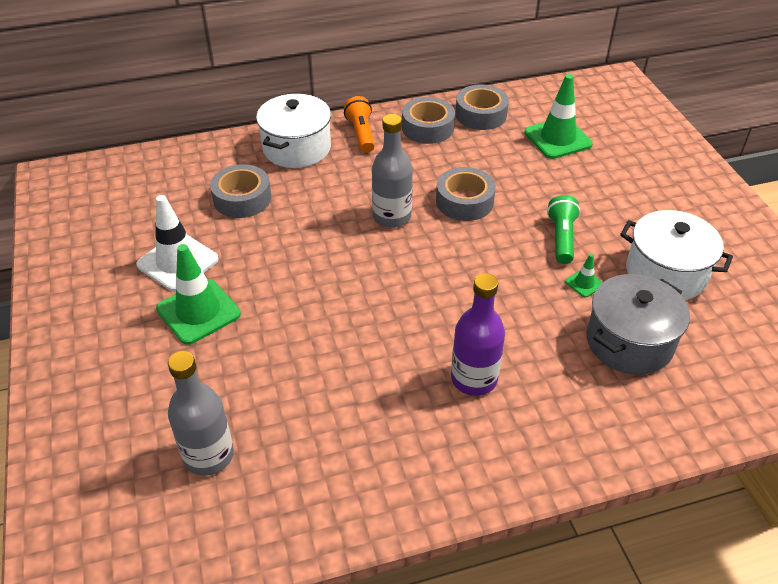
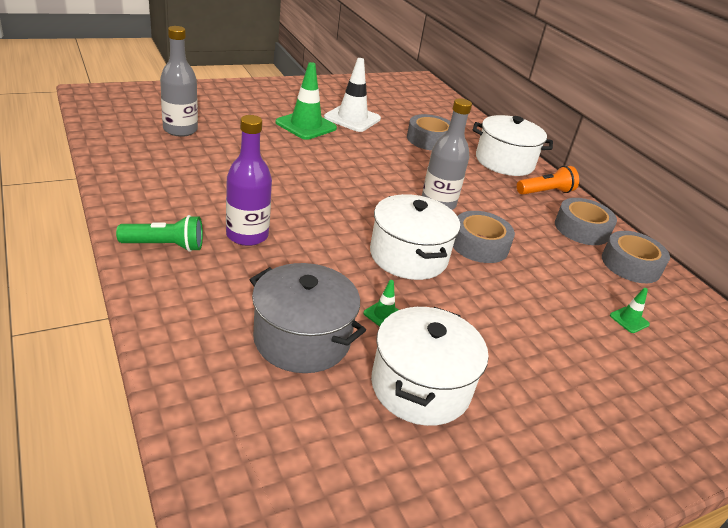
camera: 75 degrees right, 10 degrees down
green traffic cone [524,74,593,159] -> green traffic cone [610,288,650,333], size x0.46
green flashlight [547,195,580,264] -> green flashlight moved to [116,215,203,252]
none -> white pot [370,194,460,280]

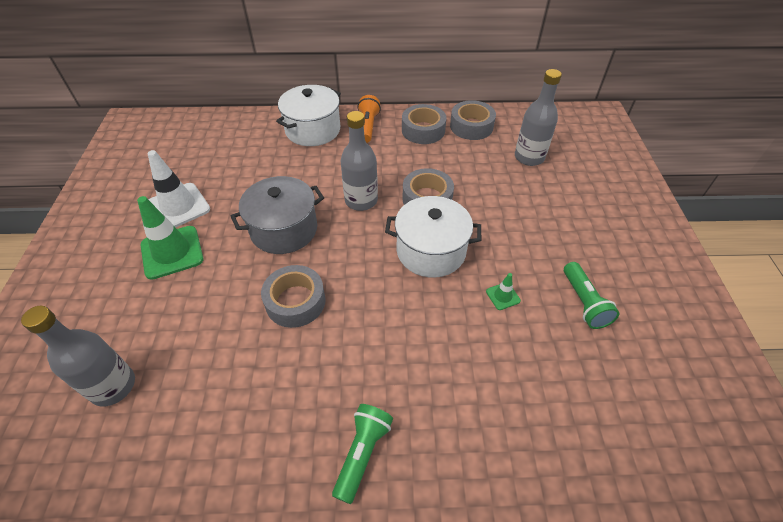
camera: 60 degrees left, 15 degrees up
purple bottle [226,115,272,246] -> none
grey pot [250,263,366,373] -> grey pot moved to [231,176,324,254]
white pot [371,307,488,426] -> green flashlight [564,262,619,329]
grey tape [407,114,451,151] -> grey tape moved to [261,265,326,328]
green traffic cone [610,288,650,333] -> grey bottle [515,69,562,166]

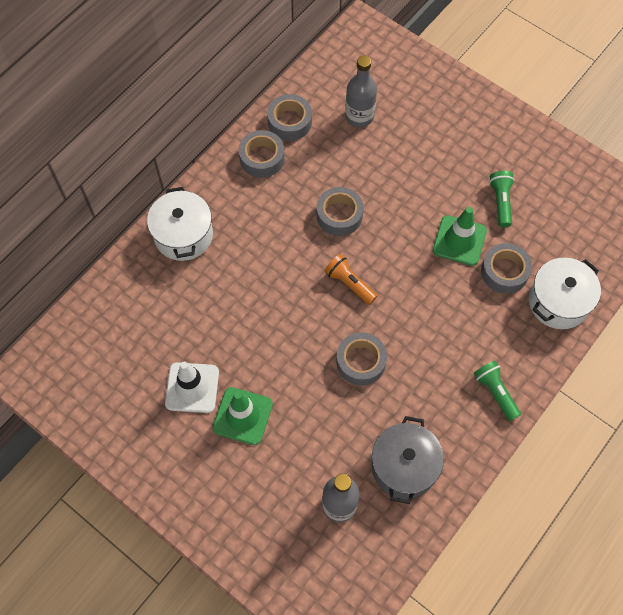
camera: 50 degrees left, 15 degrees up
grey pot [231,176,324,254] -> grey pot moved to [372,416,444,504]
grey bottle [341,111,378,211] -> none
orange flashlight [357,95,381,143] -> orange flashlight moved to [324,254,377,305]
white pot [385,196,481,278] -> white pot moved to [529,258,601,329]
green traffic cone [486,273,521,310] -> green traffic cone [433,207,487,266], size x2.18
green flashlight [564,262,619,329] -> green flashlight turned 120 degrees counterclockwise [489,171,515,227]
none -> grey tape [481,243,532,294]

